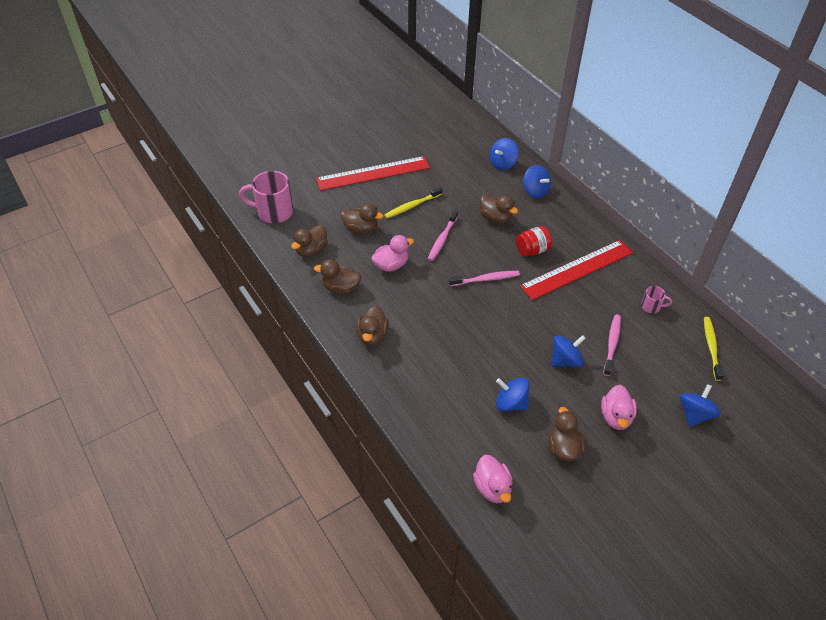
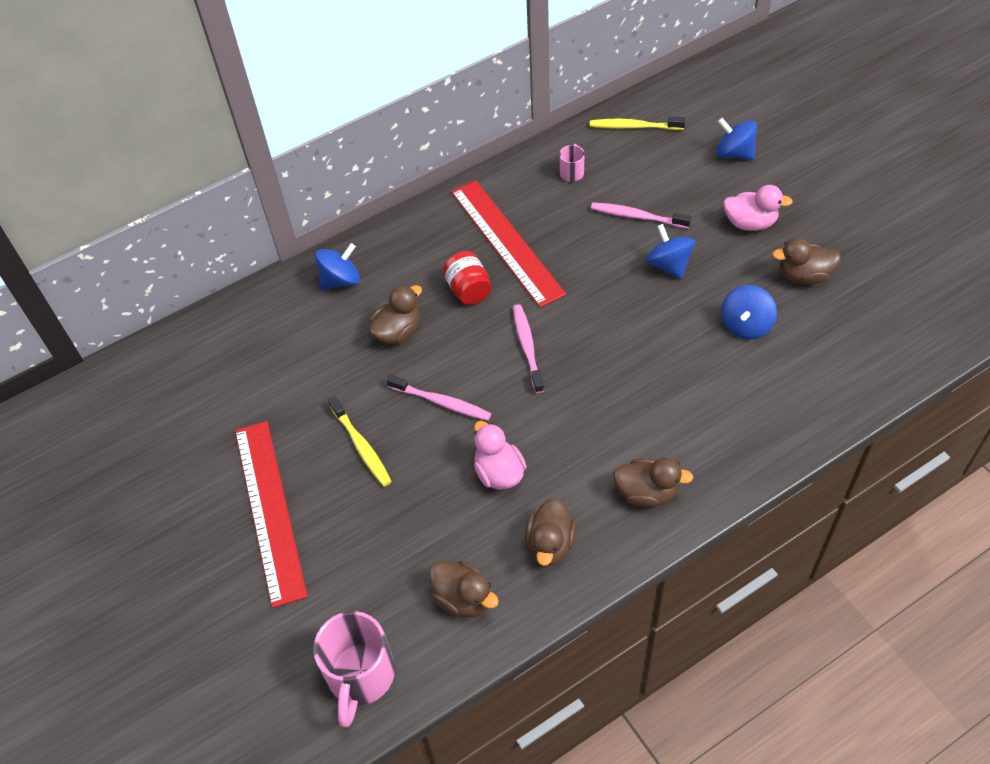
camera: 85 degrees left, 5 degrees up
brown duck [341,204,384,234] -> none
pink duck [473,455,513,503] -> none
blue spinning top [490,138,519,170] -> none

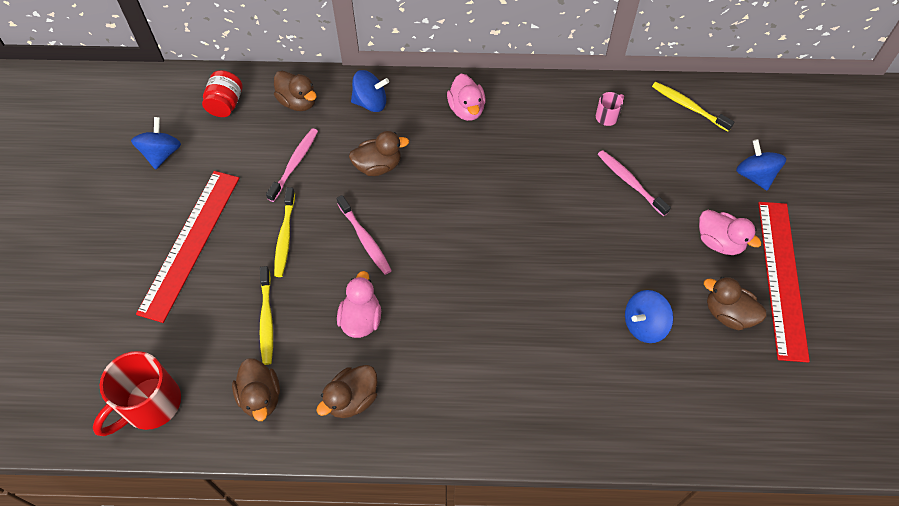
camera: 30 degrees right, 5 degrees up
pink mug [313,611,395,727] -> red mug [93,351,181,436]
red jar [443,251,491,305] -> red jar moved to [202,70,243,117]
red ruler [451,180,566,308] -> red ruler moved to [758,202,810,362]
pink toothbrush [513,304,544,393] -> pink toothbrush moved to [266,128,318,202]
brown duck [613,457,694,507] -> brown duck moved to [274,71,317,111]
blue spinning top [646,224,695,279] -> blue spinning top moved to [131,117,181,170]
none -> yellow toothbrush [260,266,273,365]
none -> pink duck [447,74,486,121]

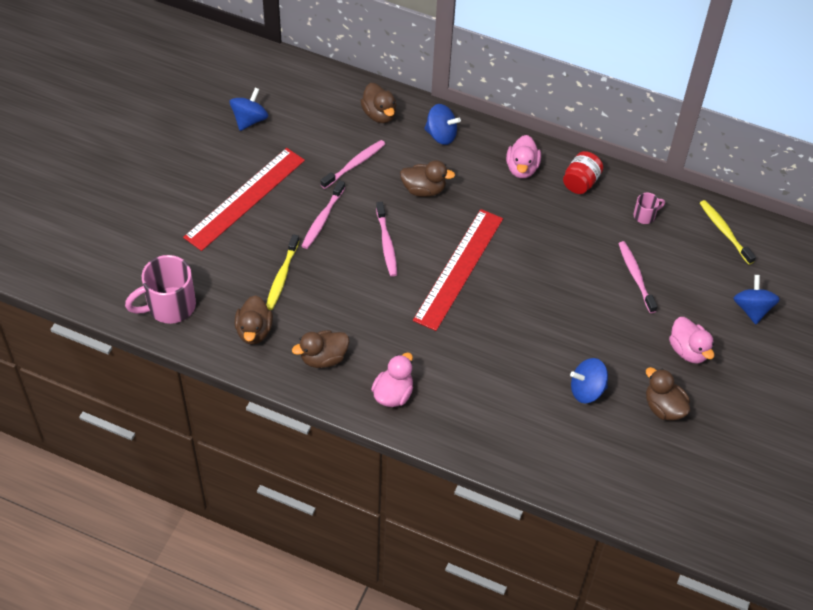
camera: 20 degrees right, 5 degrees down
red mug [93,351,181,436] -> pink mug [125,255,196,324]
red jar [202,70,243,117] -> red jar moved to [563,151,603,194]
yellow toothbrush [274,187,295,277] -> pink toothbrush [302,180,345,249]
pink duck [337,271,381,338] -> pink duck moved to [371,352,413,407]
red ruler [758,202,810,362] -> red ruler moved to [413,209,503,331]

